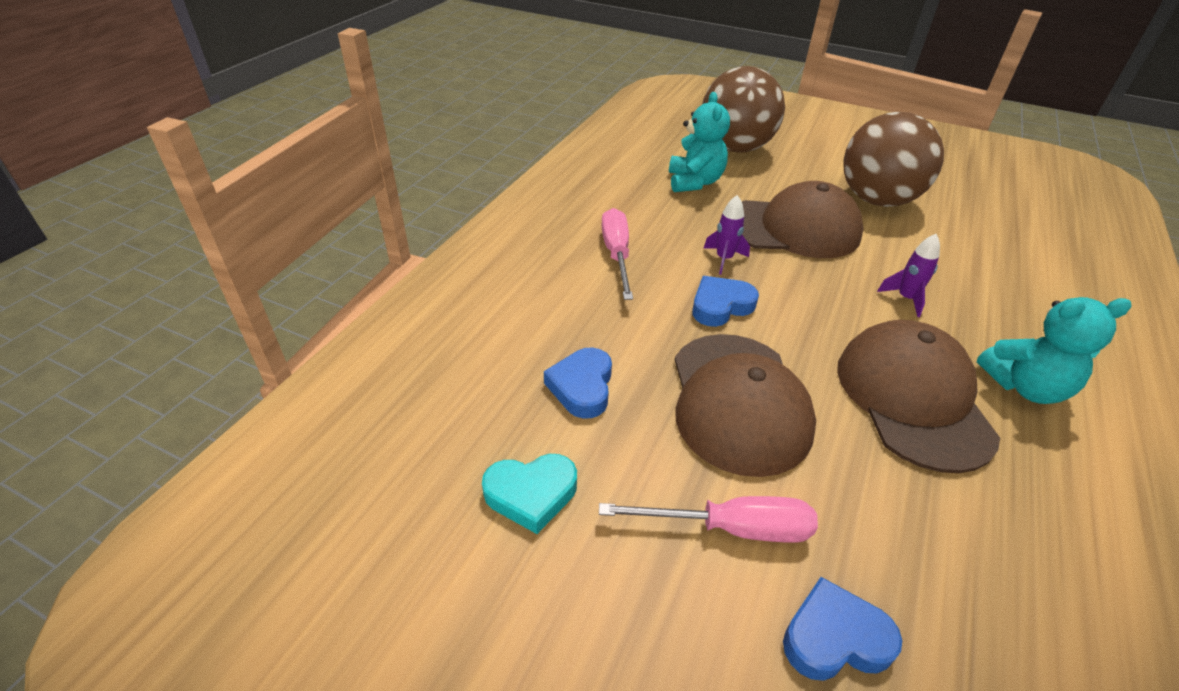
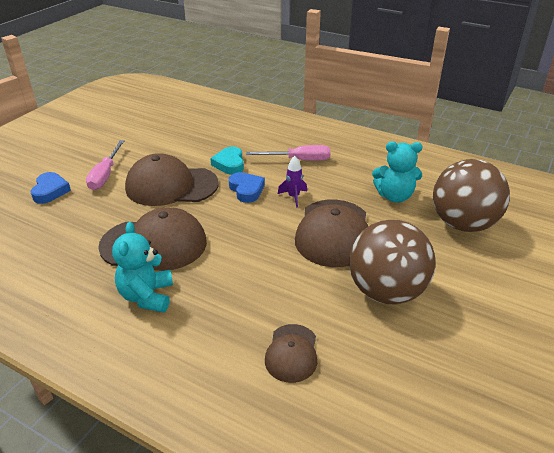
camera: 95 degrees right, 5 degrees down
turquoise heart [482,454,577,534] -> turquoise heart moved to [210,146,244,175]
blue heart [544,347,612,419] -> none
purple rocket [877,234,940,317] -> none
none -> brown cap [265,324,317,383]

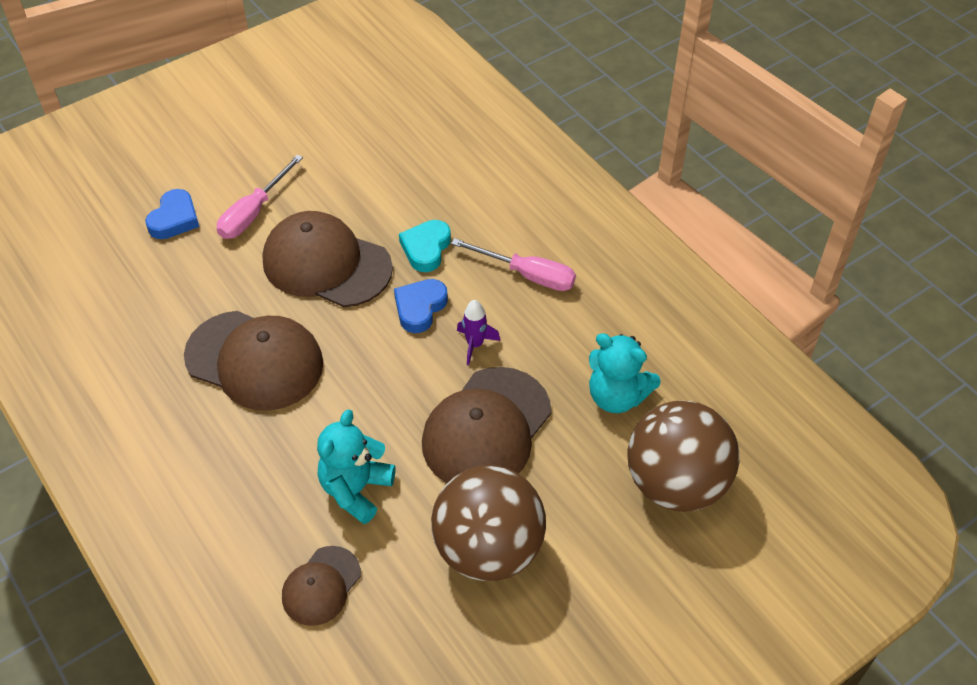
camera: 25 degrees right, 15 degrees up
turquoise teddy bear [112,222,173,313] -> turquoise teddy bear moved to [317,410,396,524]
blue heart [229,172,265,203] -> blue heart turned 150 degrees counterclockwise [394,279,448,333]

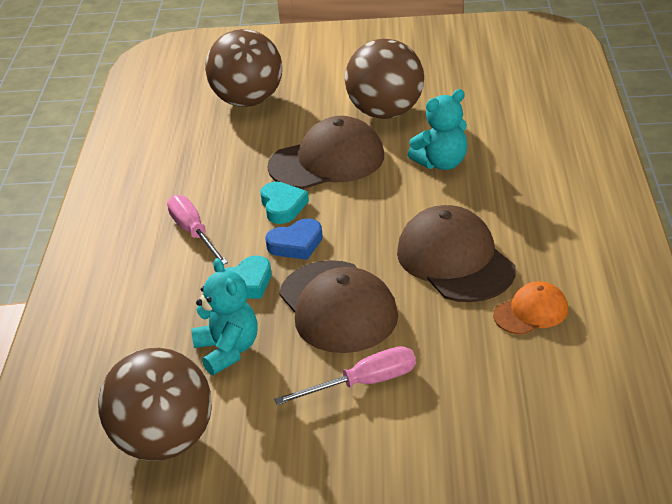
camera: 140 degrees left, 15 degrees down
blue heart [145,189,199,239] -> none
brown cap [282,546,361,626] -> none
purple rocket [457,300,500,365] -> turquoise heart [260,182,309,224]
turquoise teddy bear [589,333,661,413] -> turquoise teddy bear moved to [191,258,258,375]
none -> brown ball [98,348,212,461]
none -> orange cap [493,281,568,335]

